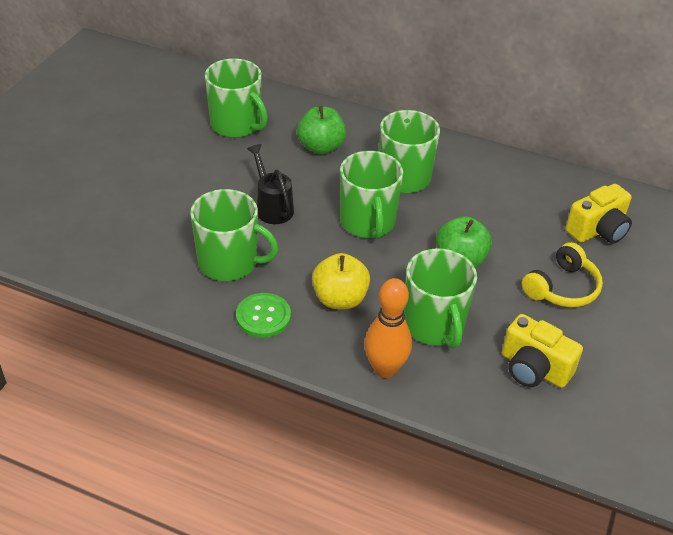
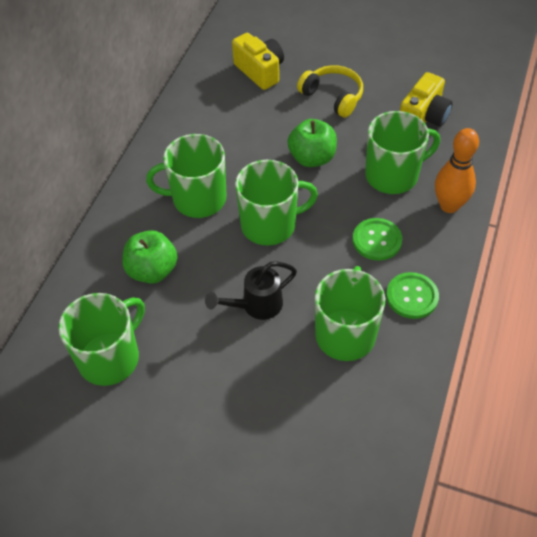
camera: 90 degrees left, 10 degrees up
yellow apple [312,253,370,309] -> green button [353,218,402,261]

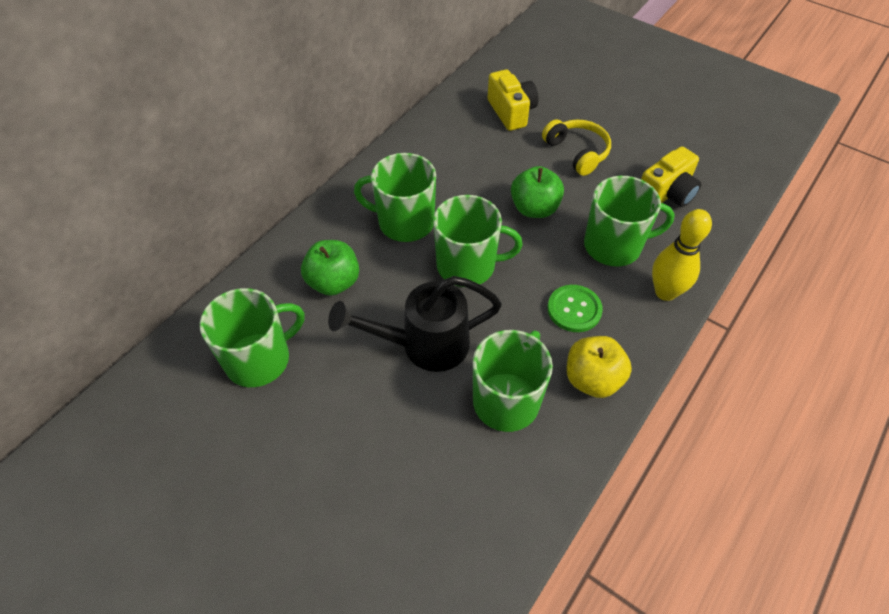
camera: 15 degrees right, 0 degrees up
black watering can [205,261,297,320] -> black watering can [328,276,502,372], size x1.54
green button [386,272,439,319] -> yellow apple [567,336,632,398]
orange bowling pin [435,128,479,213] -> yellow bowling pin [652,209,712,301]

